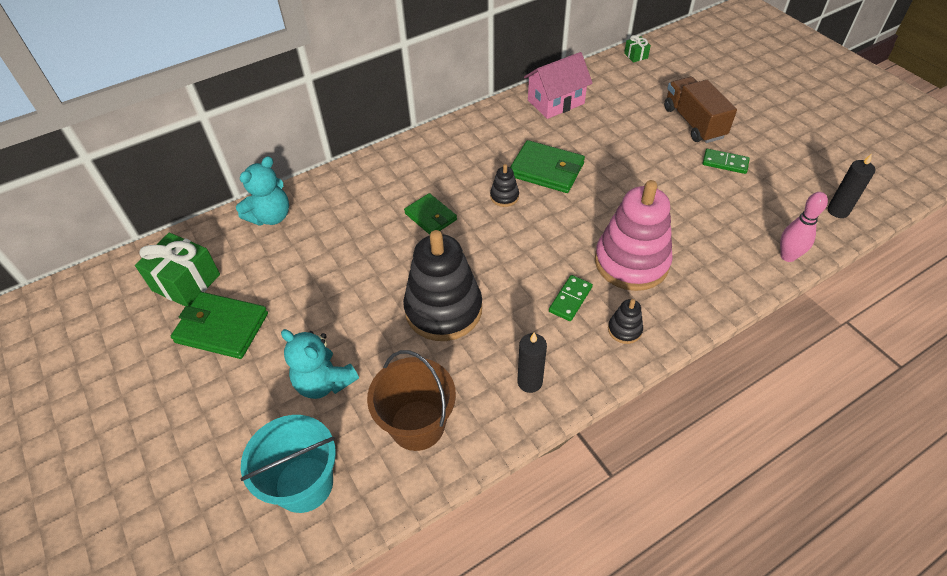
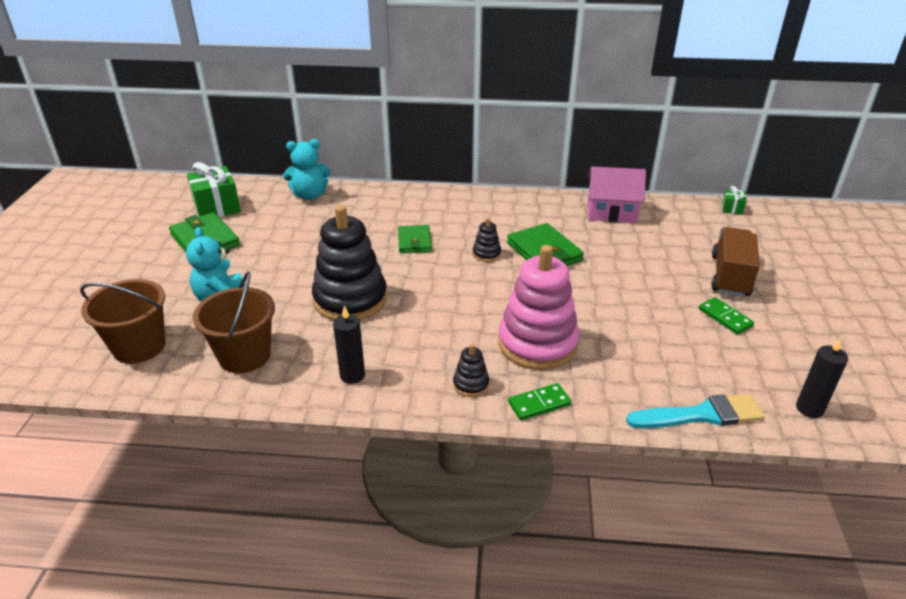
camera: 35 degrees right, 15 degrees down
turquoise bucket [241,415,336,513] -> brown bucket [80,279,165,364]
green domino [549,275,593,321] -> green domino moved to [508,383,571,420]
pink bowling pin [780,192,828,262] -> turquoise brush [626,394,765,428]

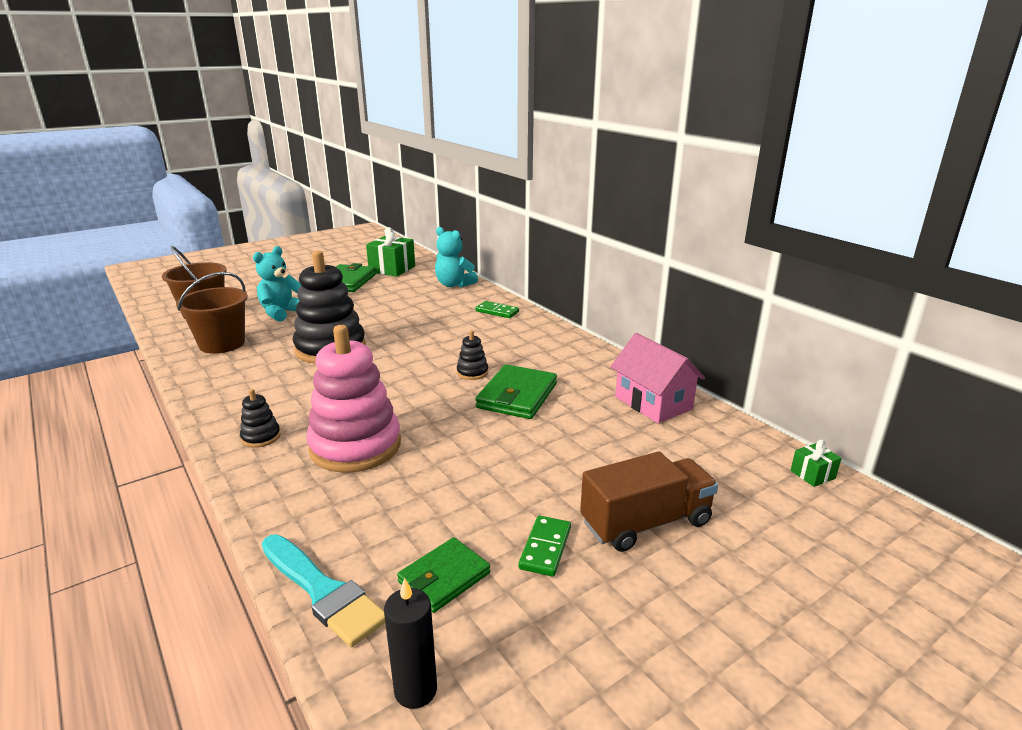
camera: 50 degrees right, 10 degrees down
black candle [333,306,365,384] -> none
green wallet [398,225,432,253] -> green wallet moved to [397,537,490,613]
green domino [508,383,571,420] -> green domino moved to [475,301,519,318]

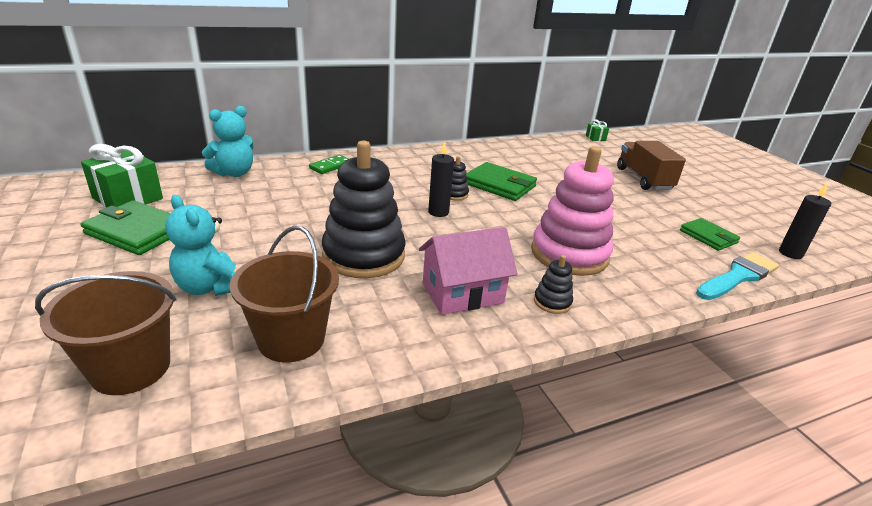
camera: 80 degrees left, 5 degrees up
green domino [518,516,571,577] -> none
pink house [611,333,705,424] -> pink house moved to [419,227,517,315]
none -> black candle [428,142,454,217]

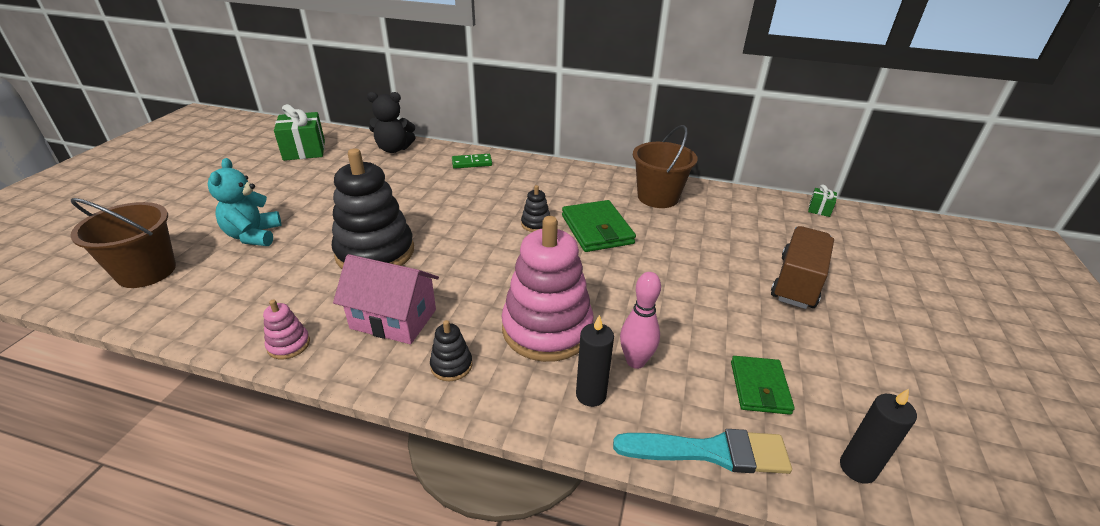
camera: 40 degrees right, 5 degrees up
green wallet [81,200,170,255] -> none
turquoise teddy bear [202,106,254,177] -> black teddy bear [367,92,416,153]
brown bucket [230,226,339,363] -> brown bucket moved to [633,125,698,208]
black candle [428,142,454,217] -> black candle moved to [576,315,614,407]
none -> pink stacking toy [263,300,310,359]
none -> pink bowling pin [620,272,661,369]

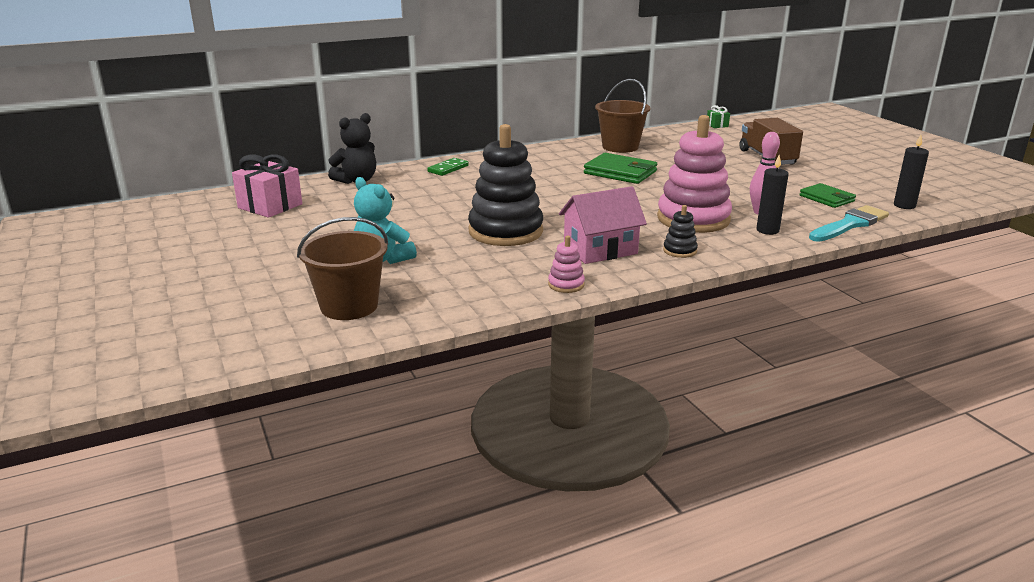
camera: 40 degrees left, 10 degrees down
green gift [274,104,325,161] -> pink gift [232,154,302,218]
black stacking toy [521,185,550,232] -> none

